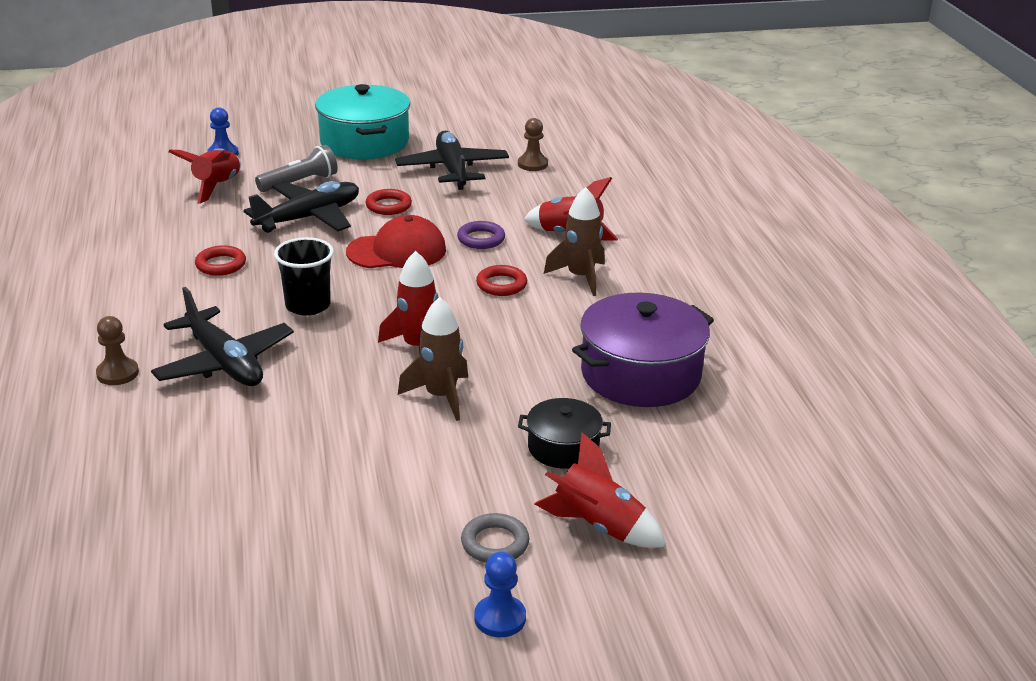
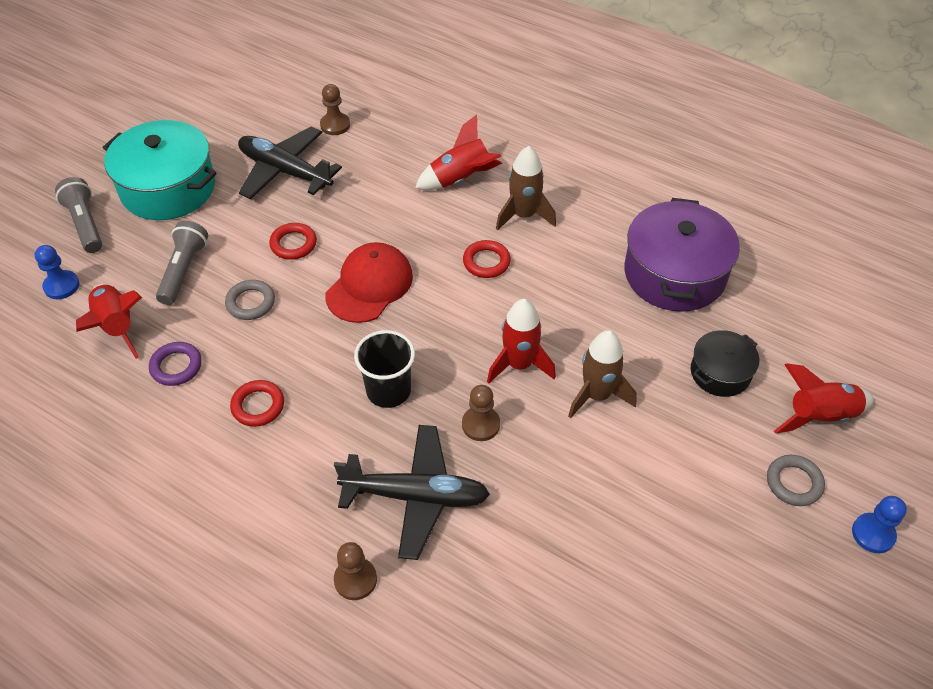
camera: 45 degrees left, 20 degrees up
black plane [243,181,359,233] -> grey ring [225,280,275,320]
purple ring [457,221,505,249] -> purple ring moved to [149,342,202,386]
none -> grey flashlight [55,177,102,253]
none -> brown pawn [462,385,500,441]

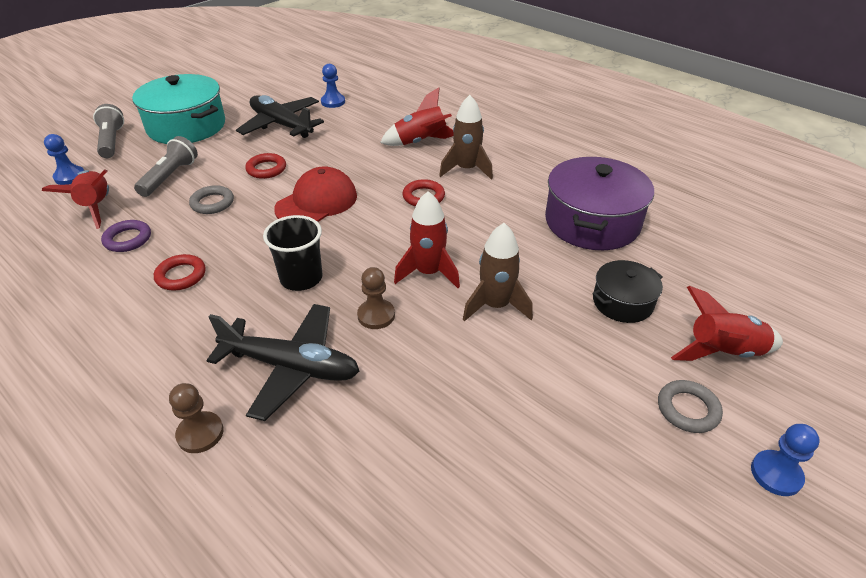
camera: 10 degrees right, 10 degrees down
brown pawn [320,84,350,135] -> blue pawn [321,64,345,108]

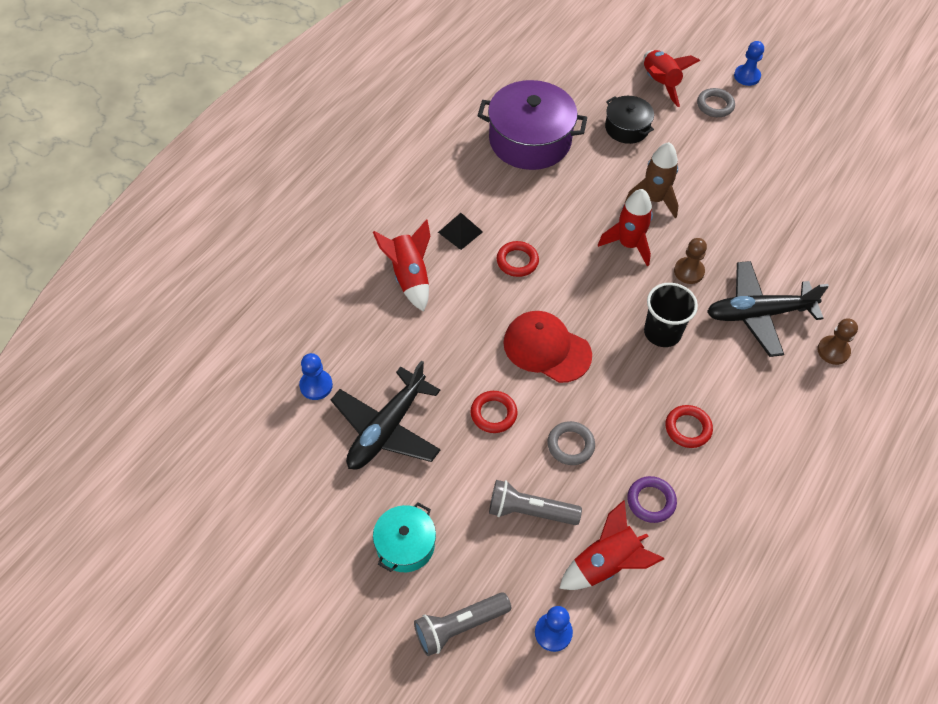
camera: 100 degrees left, 15 degrees up
turquoise pot [132,74,225,144] -> turquoise pot [373,502,436,572], size x0.55
black plane [206,304,359,421] -> black plane turned 105 degrees counterclockwise [707,261,829,357]
brown rocket [439,95,493,180] -> black pyramid [438,213,483,250]

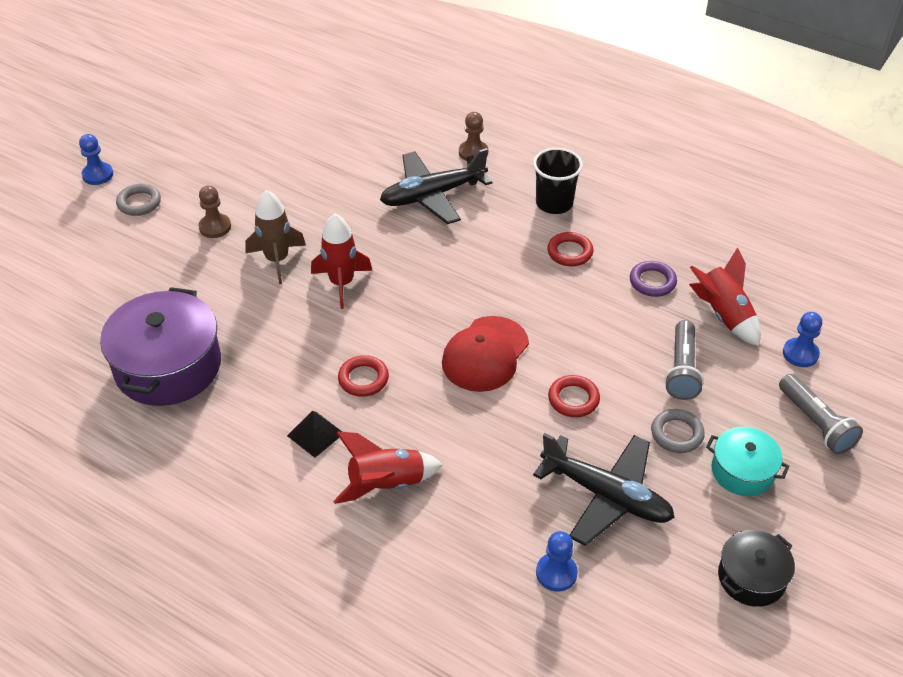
camera: 90 degrees left, 10 degrees down
grey ring [547,421,595,465] -> grey ring moved to [651,409,705,453]
black pot [605,96,654,144] -> black pot moved to [718,530,795,607]
red rocket [643,50,700,107] -> none
black cup [644,283,698,347] -> black cup moved to [533,148,583,214]
brown pawn [674,238,707,284] -> brown pawn moved to [199,186,231,238]
black plane [707,261,829,357] -> black plane turned 75 degrees clockwise [380,148,492,224]

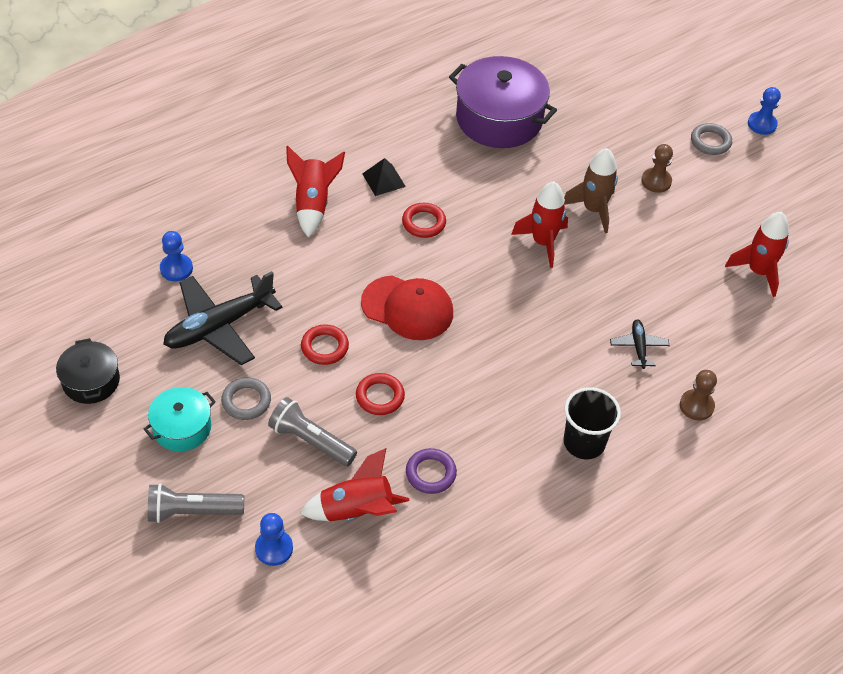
camera: 110 degrees right, 5 degrees up
black plane [380,148,492,224] -> black plane [610,320,670,369], size x0.48
red cap [442,316,529,392] -> red cap turned 150 degrees clockwise [361,276,453,340]
red ring [547,232,593,266] -> red ring moved to [356,373,405,415]
none -> red rocket [725,212,789,297]

